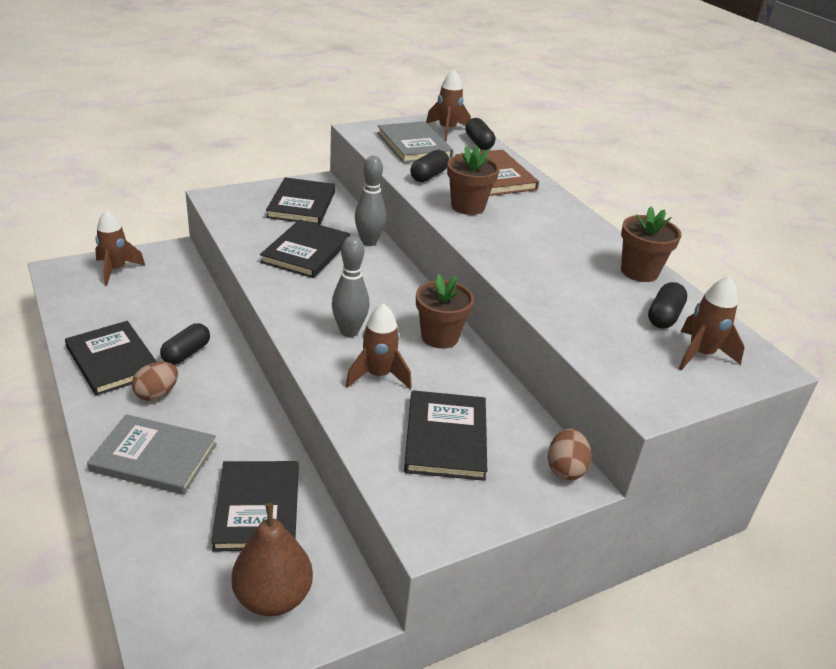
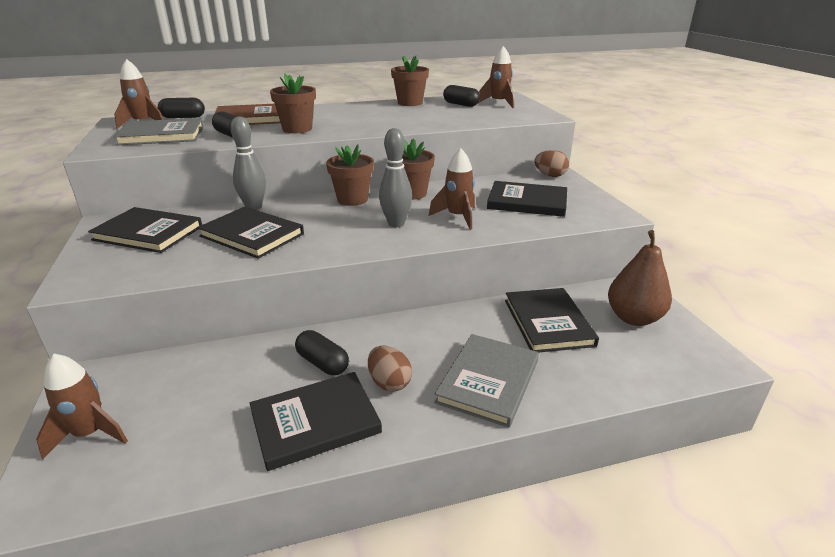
camera: 75 degrees left, 5 degrees down
black book [211,461,299,552] -> black book turned 75 degrees clockwise [505,288,599,352]
none -> brown flower pot [326,145,374,206]

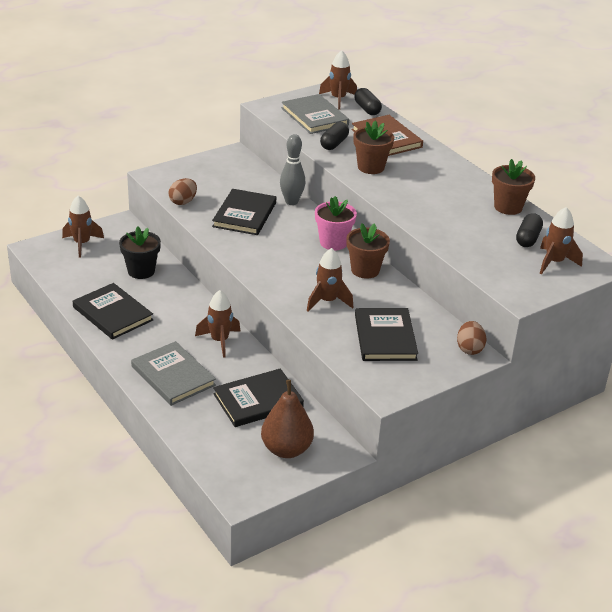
camera: 70 degrees right, 5 degrees up
black book [88,207,202,253] -> none
black capsule [295,330,349,375] -> none
brown flower pot [326,145,374,206] -> pink flower pot [315,196,357,250]
brown egg [368,346,412,392] -> brown egg moved to [168,178,197,205]
grey bowling pin [379,128,412,227] -> none
grey book [434,334,539,428] -> grey book turned 45 degrees clockwise [131,341,216,406]
none -> black flower pot [119,226,161,279]
none -> brown rocket [195,290,241,358]

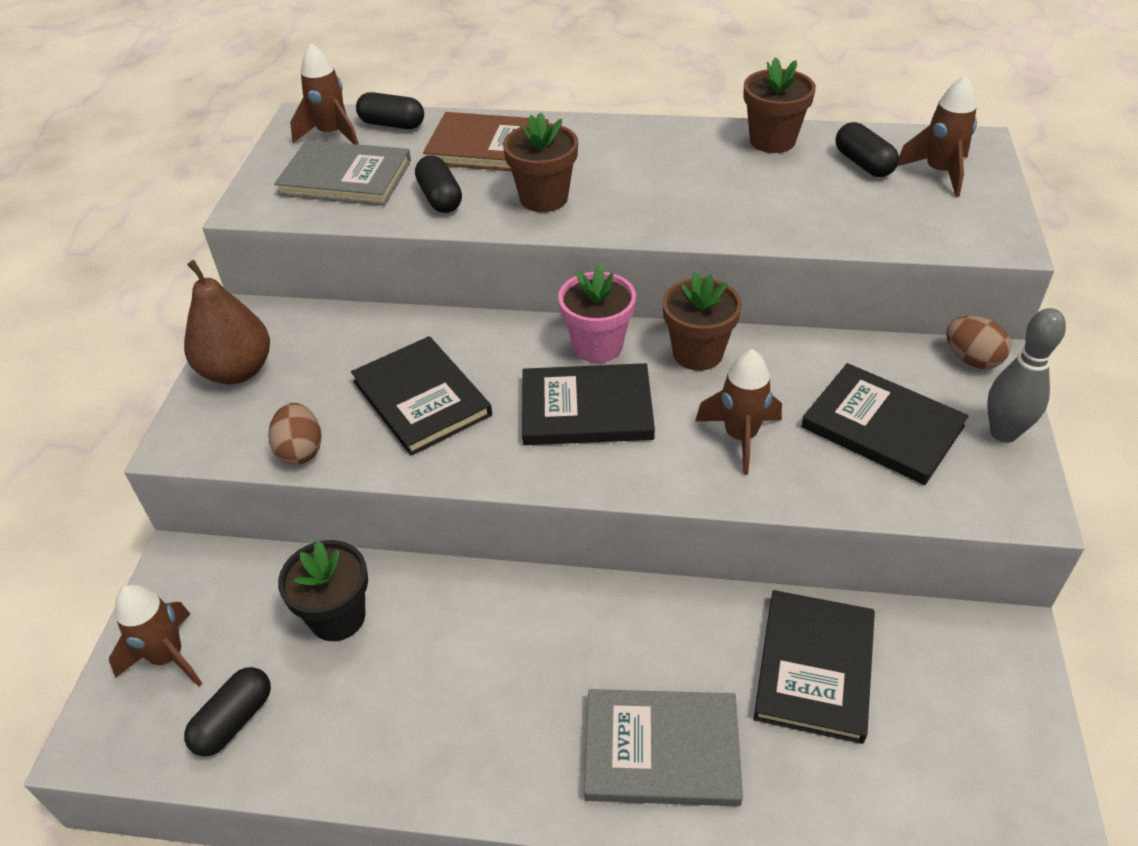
camera: 45 degrees left, 10 degrees up
black book [73,283,154,340] -> black book moved to [522,363,655,445]
brown rocket [195,290,241,358] -> none
brown pear [261,380,314,458] -> brown pear moved to [184,260,270,385]
grey bowling pin [280,134,305,205] -> grey bowling pin moved to [987,308,1066,442]
none -> black capsule [184,667,271,756]

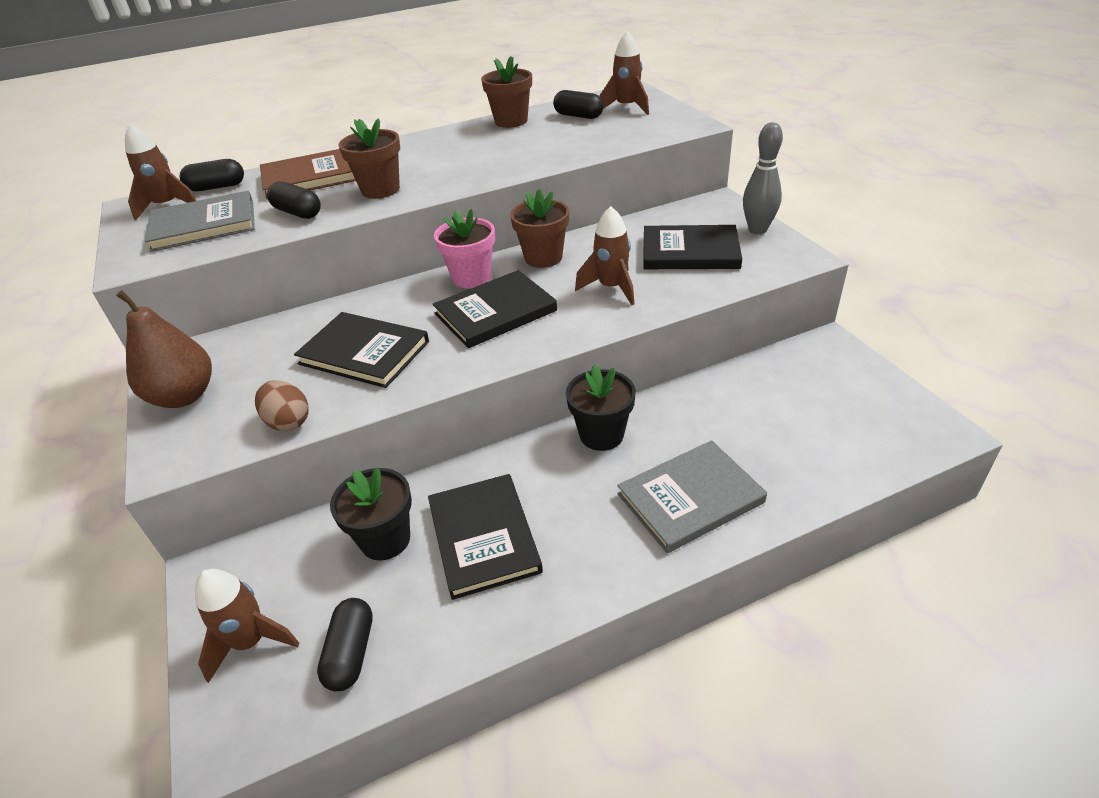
camera: 30 degrees left, 5 degrees down
black book [754,590,875,744] -> black book moved to [428,474,543,600]
brown egg [946,316,1011,369] -> none
none -> black flower pot [566,364,636,451]

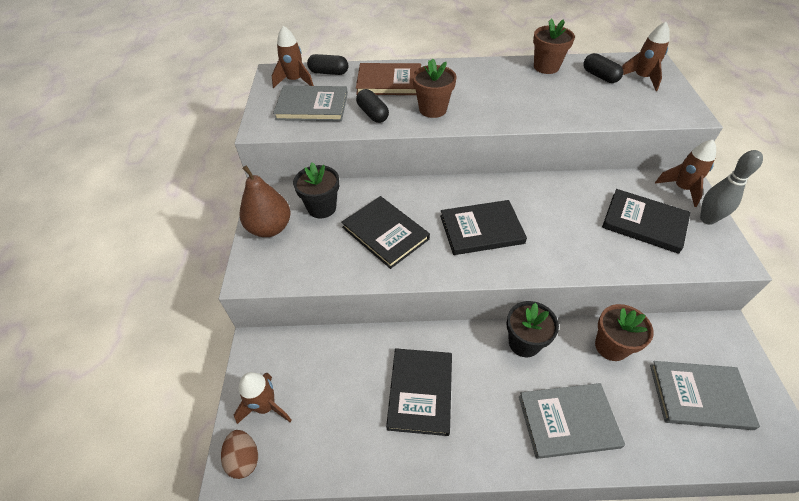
camera: 20 degrees right, 10 degrees up
brown egg [255,380,309,431] -> brown egg moved to [221,430,258,479]
black capsule [317,598,373,691] -> none
black flower pot [330,467,412,561] -> black flower pot moved to [293,162,339,218]
pink flower pot [434,209,495,288] -> none
brown flower pot [510,189,569,268] -> brown flower pot moved to [595,304,654,361]
brown rocket [575,206,634,305] -> brown rocket moved to [655,140,716,207]
none -> grey book [650,361,760,430]

